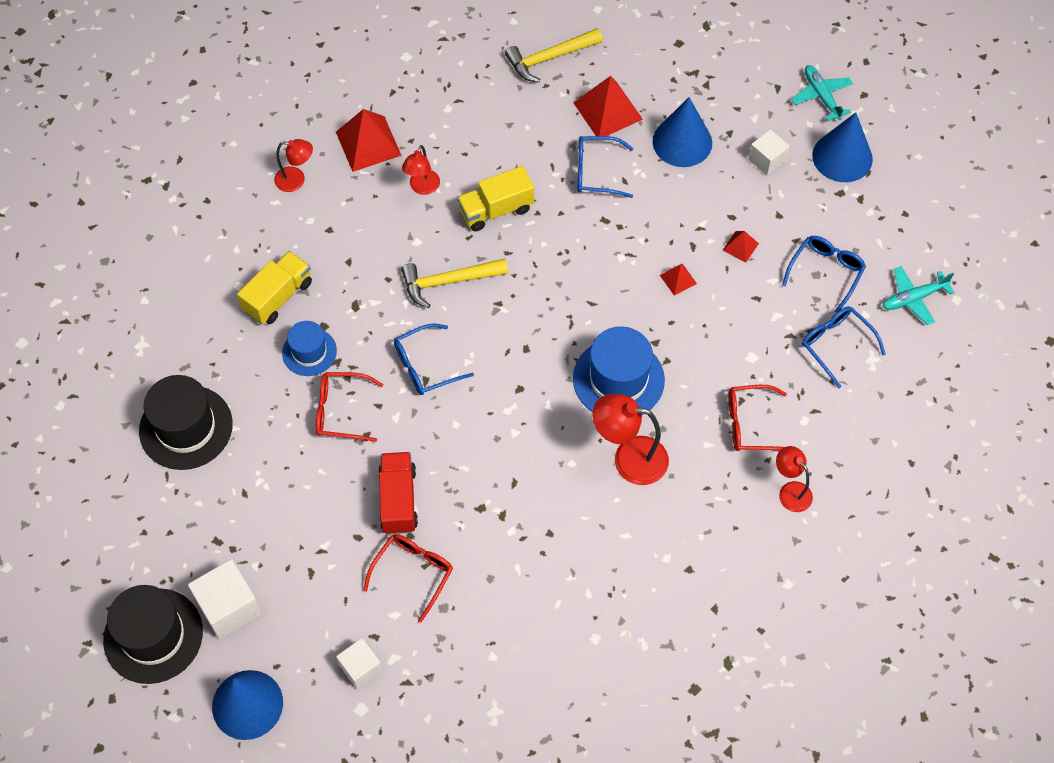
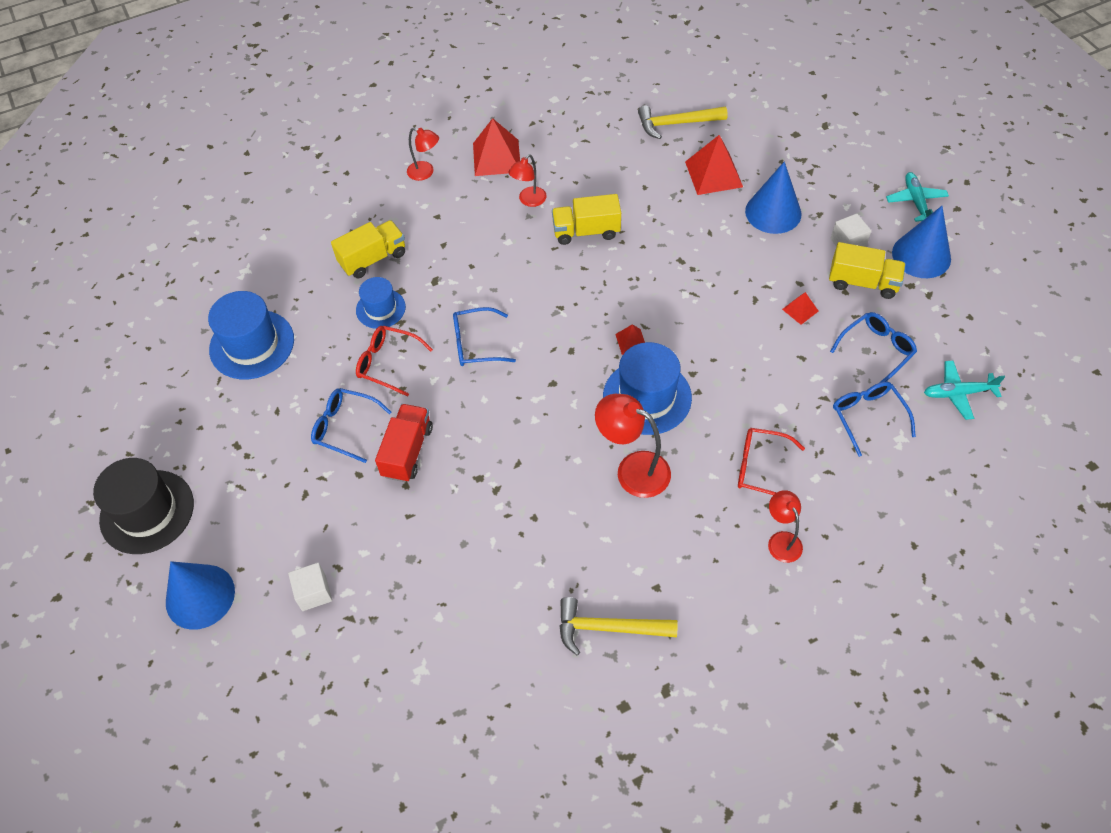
camera: 20 degrees right, 5 degrees down
black hat [139,375,233,470] -> blue hat [208,291,294,379]
white cube [188,559,262,639] -> none
red glasses [363,534,453,622] -> none
yellow hammer [401,258,508,308] -> yellow hammer moved to [559,597,678,656]
blue glasses [578,136,633,198] -> blue glasses moved to [311,388,392,463]
red pyramid [660,264,697,296] -> red pyramid moved to [615,324,645,355]
none -> yellow truck [829,242,906,299]

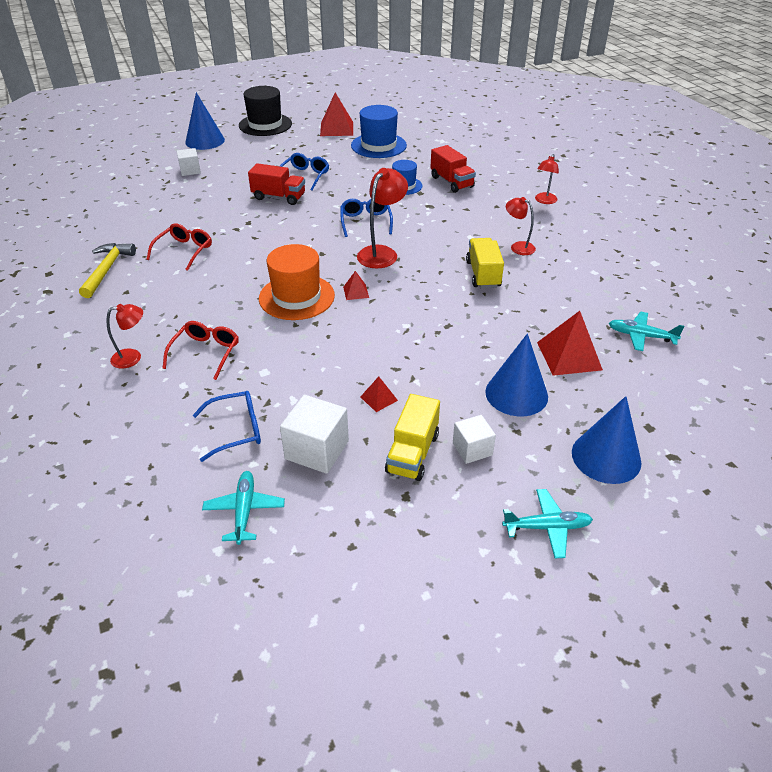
camera: 90 degrees right, 15 degrees down
yellow truck [331,220,405,278] -> red truck [430,145,476,193]
red glasses [356,326,433,397] -> red glasses moved to [146,223,212,271]
red pyramid [473,118,520,176] -> red pyramid moved to [320,92,353,136]
red lamp [595,394,671,498] -> red lamp moved to [357,168,408,268]
blue hat [603,342,692,435] -> orange hat [259,244,335,320]
yellow hammer [638,105,728,139] -> turquoise plane [609,312,685,351]
blue glasses [830,312,917,383] -> white cube [280,395,349,474]
blue cone [892,206,951,278] -> blue cone moved to [572,396,642,484]

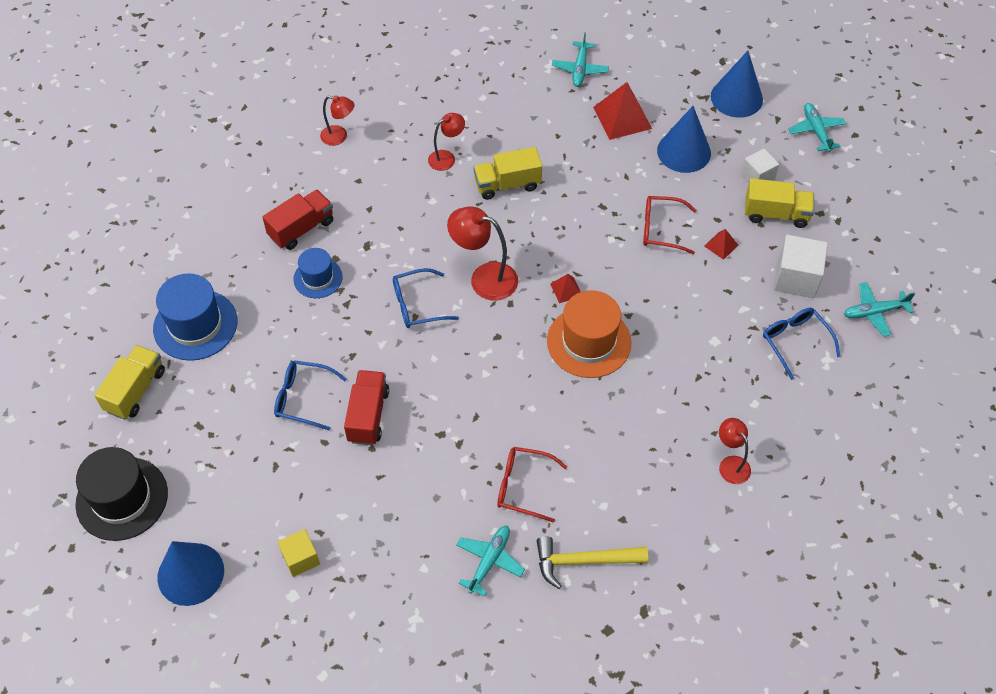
camera: 100 degrees left, 15 degrees up
red glasses [162,321,239,380] -> red glasses moved to [643,196,697,254]
white cube [177,148,201,176] -> yellow cube [278,529,320,577]
red pyramid [320,92,353,136] -> yellow truck [94,345,165,419]
red lamp [506,197,536,255] -> red lamp turned 150 degrees counterclockwise [428,113,465,171]
none -> turquoise plane [456,526,525,597]

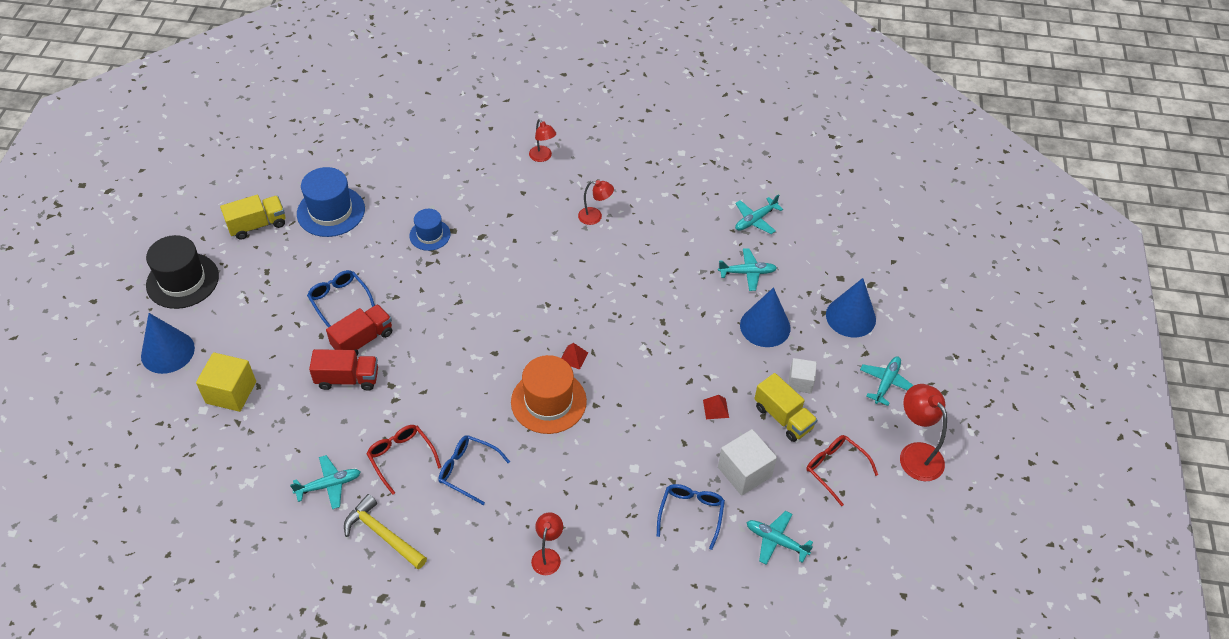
camera: 40 degrees right, 5 degrees down
red truck [262,189,333,250] -> red truck moved to [309,349,378,391]
yellow cube [278,529,320,577] -> yellow cube [196,352,256,412], size x1.59
blue glasses [393,268,459,328] -> blue glasses moved to [438,435,510,505]
red lamp [447,206,518,301] -> red lamp moved to [900,384,947,481]
yellow truck [473,147,542,200] -> none
red pyramid [593,82,652,140] -> turquoise plane [718,248,777,291]
red glasses [643,196,697,254] -> red glasses moved to [806,435,878,506]

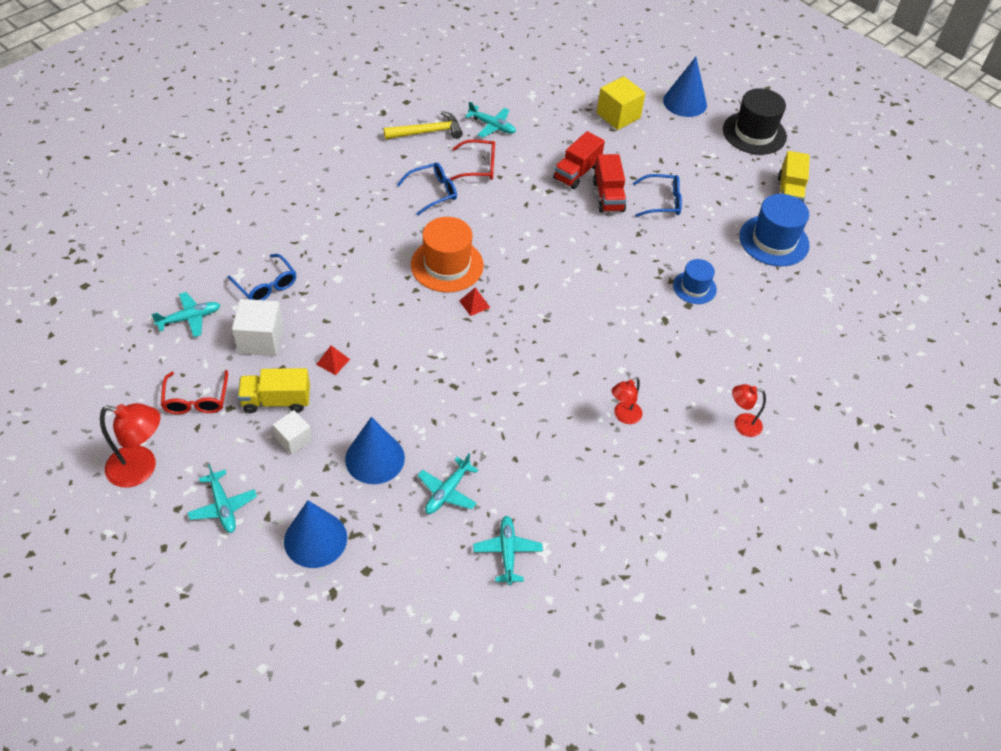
camera: 125 degrees right, 0 degrees up
turquoise plane [290,455,361,509] -> turquoise plane turned 75 degrees counterclockwise [465,101,516,138]
red lamp [531,512,563,575] -> none
red glasses [806,435,878,506] -> red glasses turned 90 degrees clockwise [161,370,228,414]

